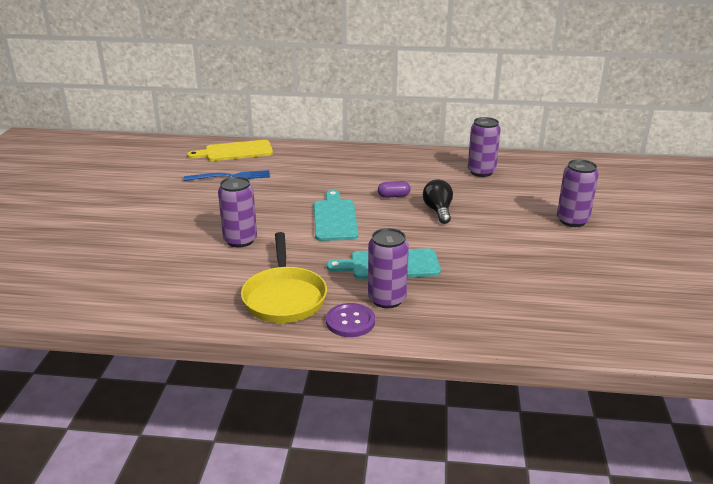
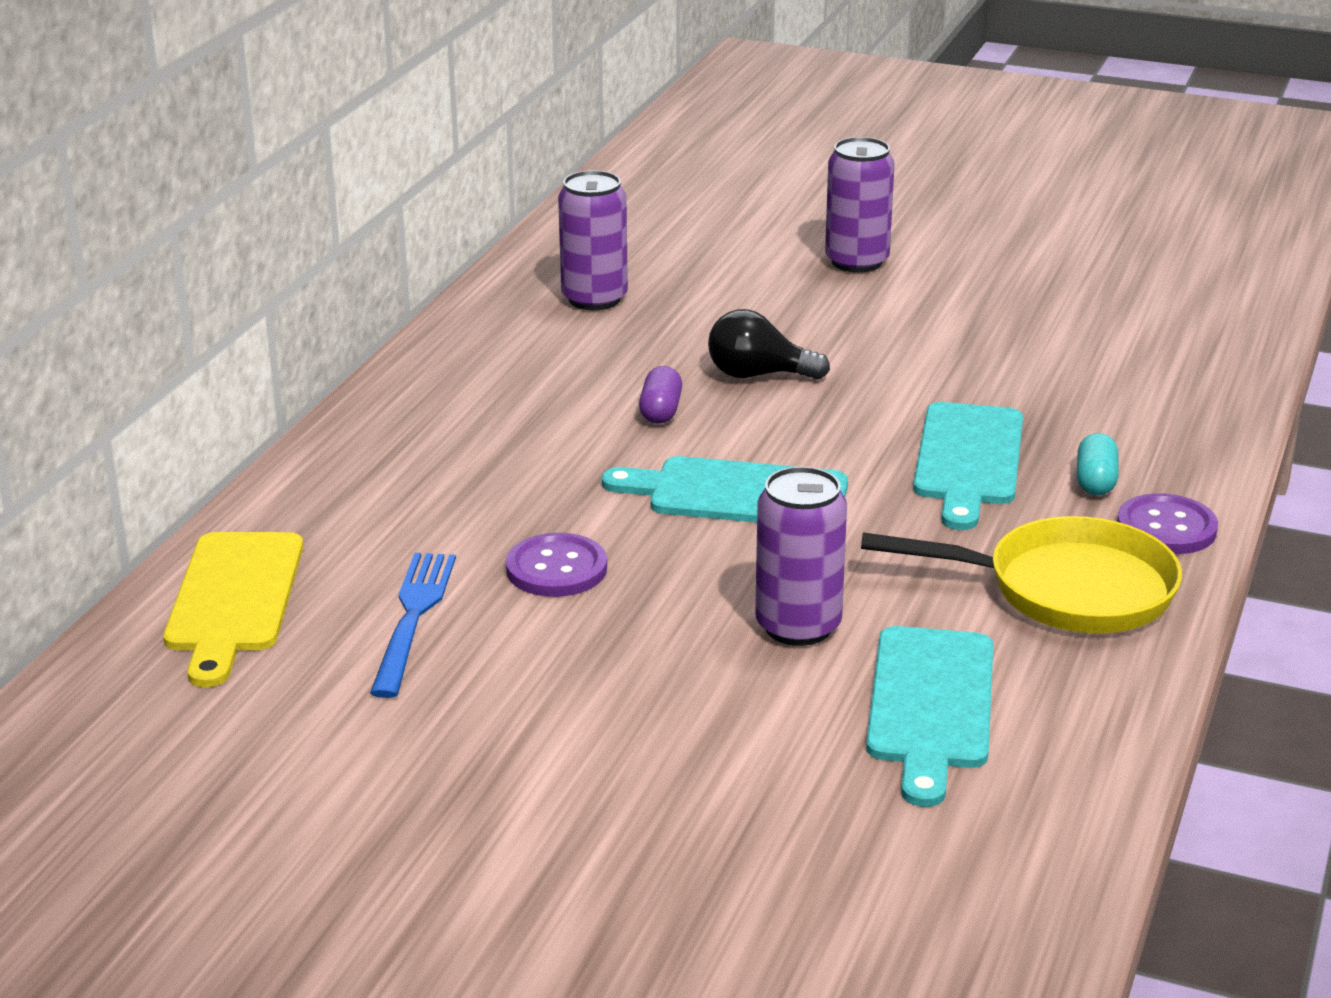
camera: 75 degrees left, 0 degrees up
purple can [368,228,409,308] -> turquoise capsule [1077,433,1118,495]
none -> purple button [506,533,607,597]
none -> turquoise cutting board [866,626,994,807]

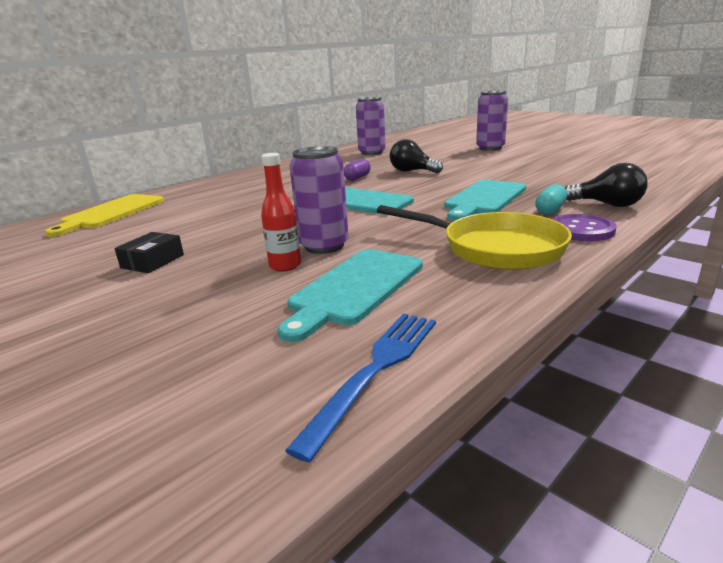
camera: 25 degrees right, 5 degrees down
blue fork [370,553,456,698] -> blue fork moved to [285,313,436,462]
purple button [506,533,607,597] -> none
none -> black box [114,232,184,273]
none -> red bottle [261,153,301,272]
none -> black light bulb [565,163,648,207]

